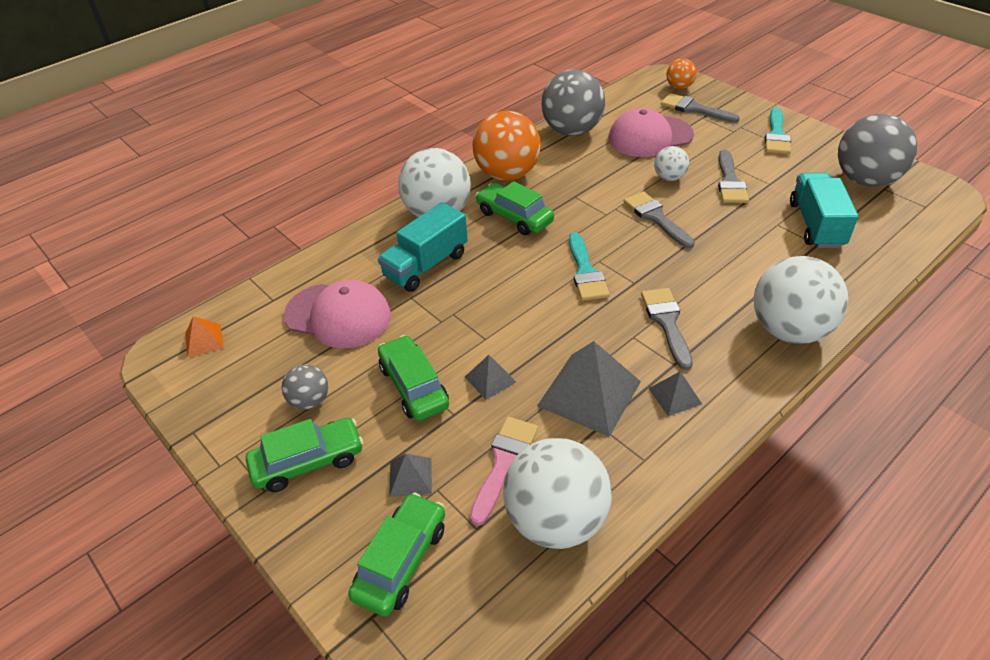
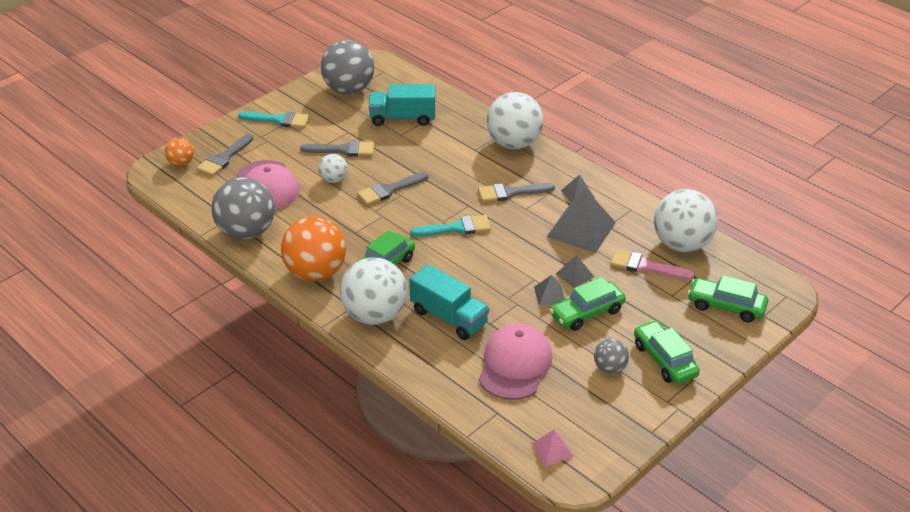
camera: 95 degrees left, 5 degrees down
orange pyramid [185,316,224,357] -> pink pyramid [531,429,574,466]
grey pyramid [389,454,432,497] -> grey pyramid moved to [534,275,565,306]

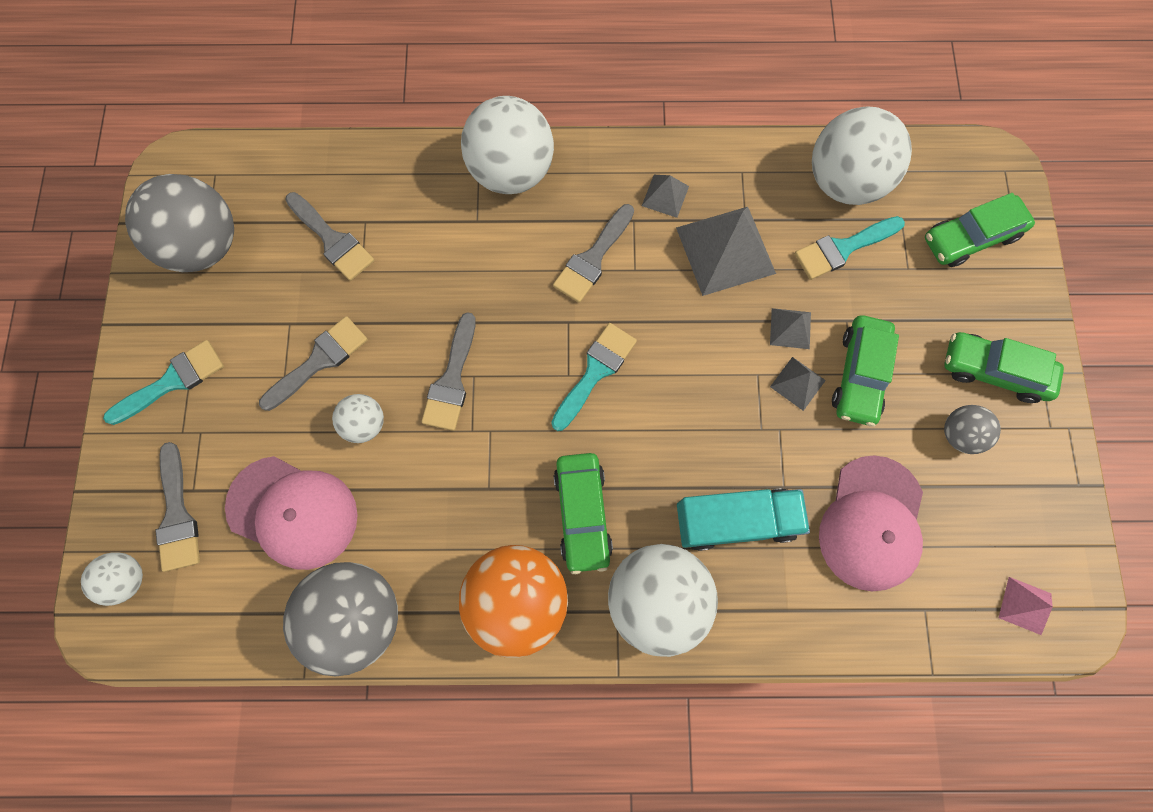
camera: 45 degrees left, 35 degrees up
orange ball [165,138,194,166] -> white ball [81,552,143,606]
turquoise truck [369,84,435,126] -> grey brush [285,192,375,281]
pink cap [479,323,553,400] -> pink cap turned 135 degrees counterclockwise [819,455,923,591]
pink brush [610,249,694,280] -> turquoise brush [795,216,905,280]

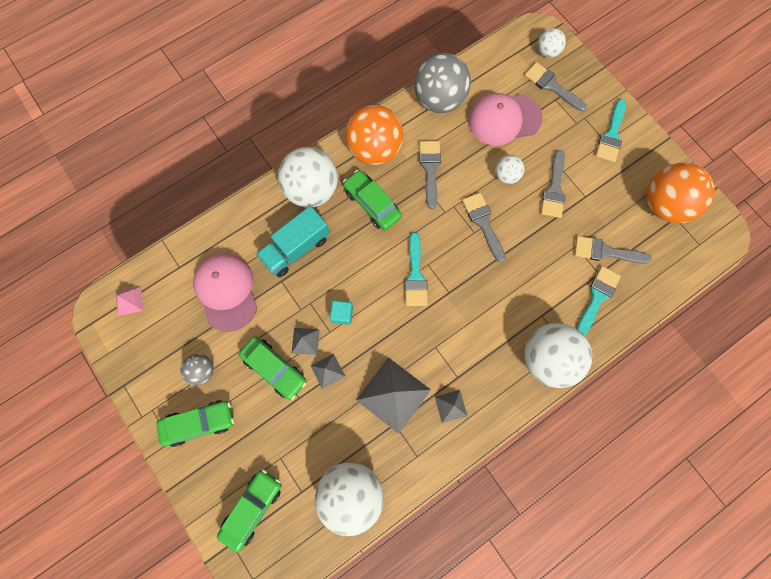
camera: 145 degrees right, 0 degrees up
grey ball [125,174,234,272] -> orange ball [646,163,715,223]
grey brush [553,204,634,303] -> grey brush moved to [420,141,441,209]
turquoise brush [795,216,905,280] -> turquoise brush moved to [576,266,621,336]
green car [832,315,899,427] -> green car turned 150 degrees clockwise [239,337,307,400]
none -> turquoise cube [330,300,353,325]

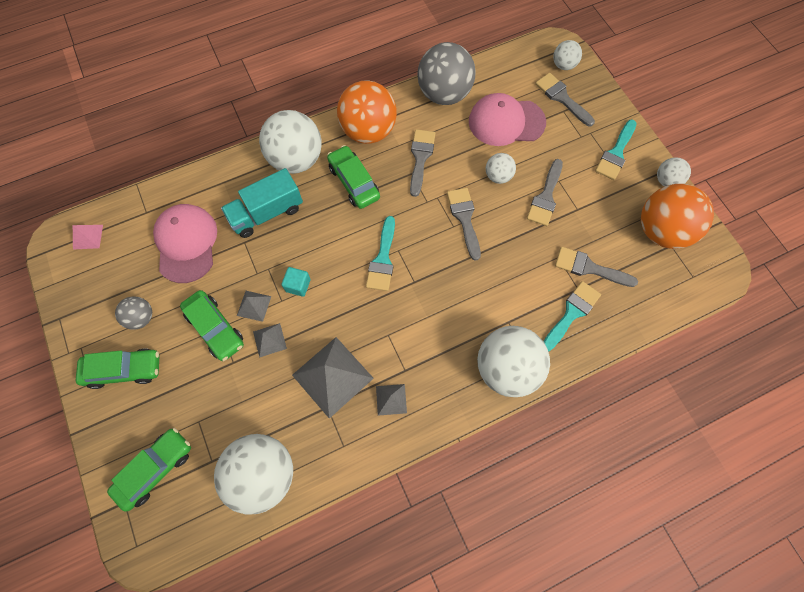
camera: 10 degrees right, 5 degrees down
none -> white ball [657,157,691,187]

